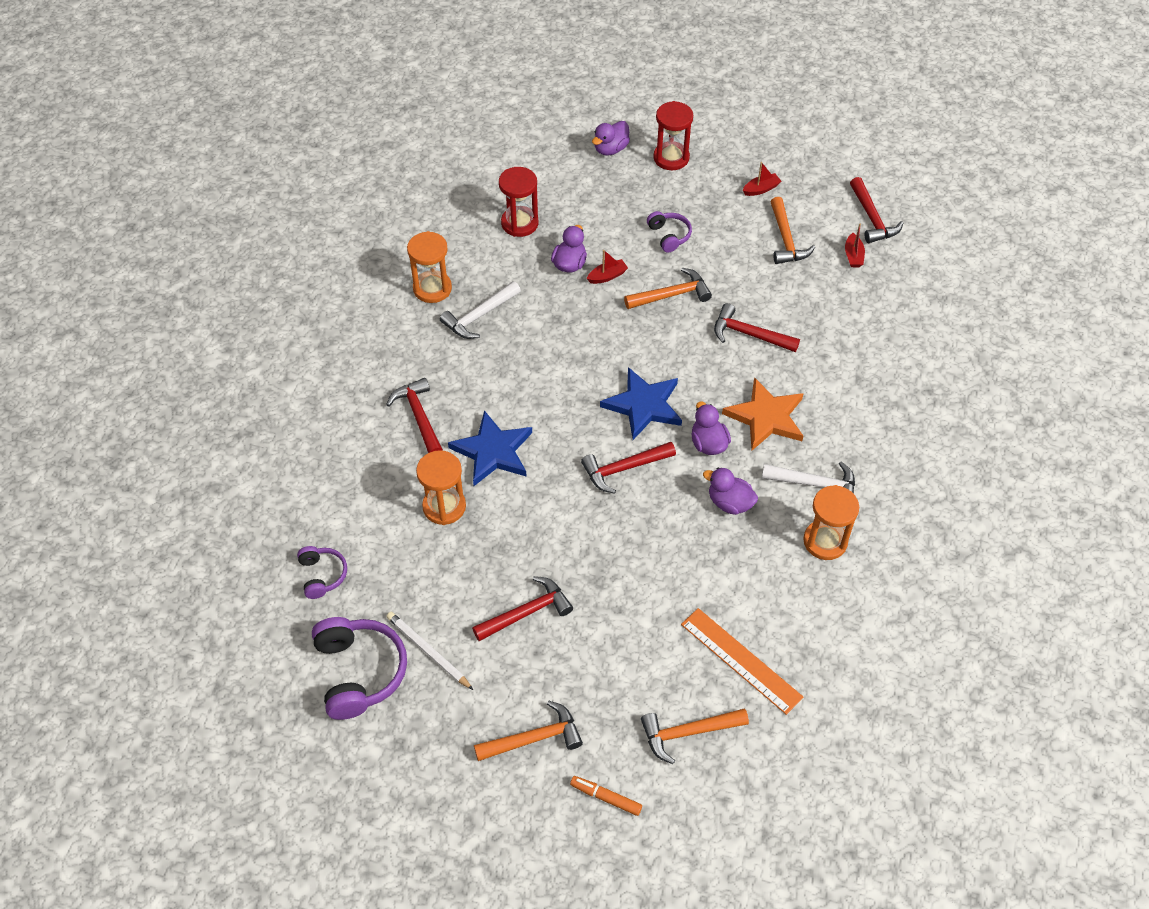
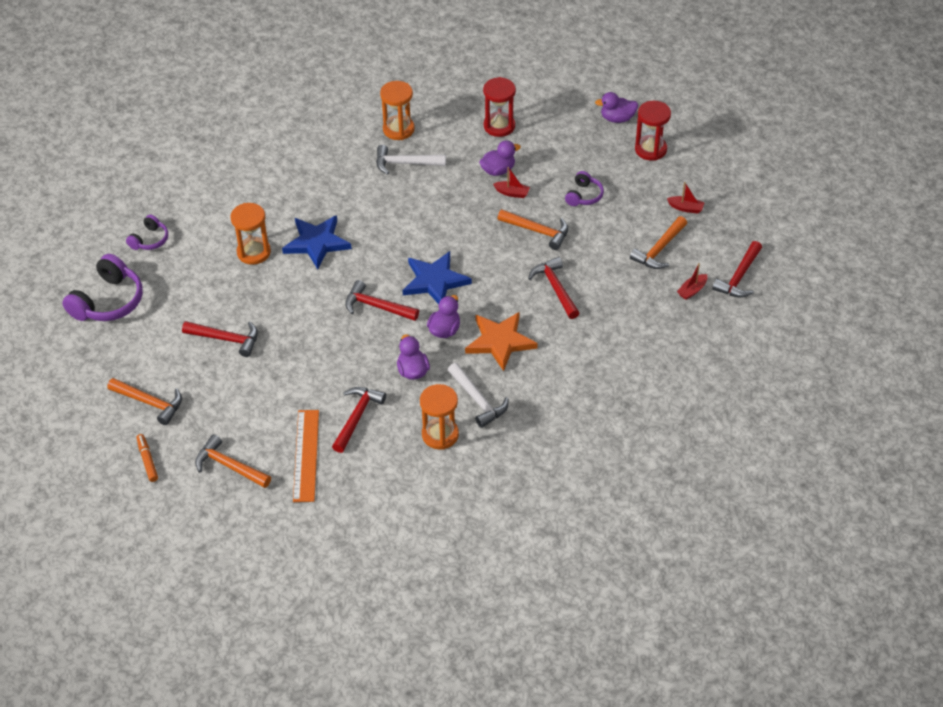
camera: 45 degrees right, 5 degrees down
red hammer [386,378,443,453] -> red hammer moved to [332,387,386,453]
white pencil [386,612,473,690] -> none

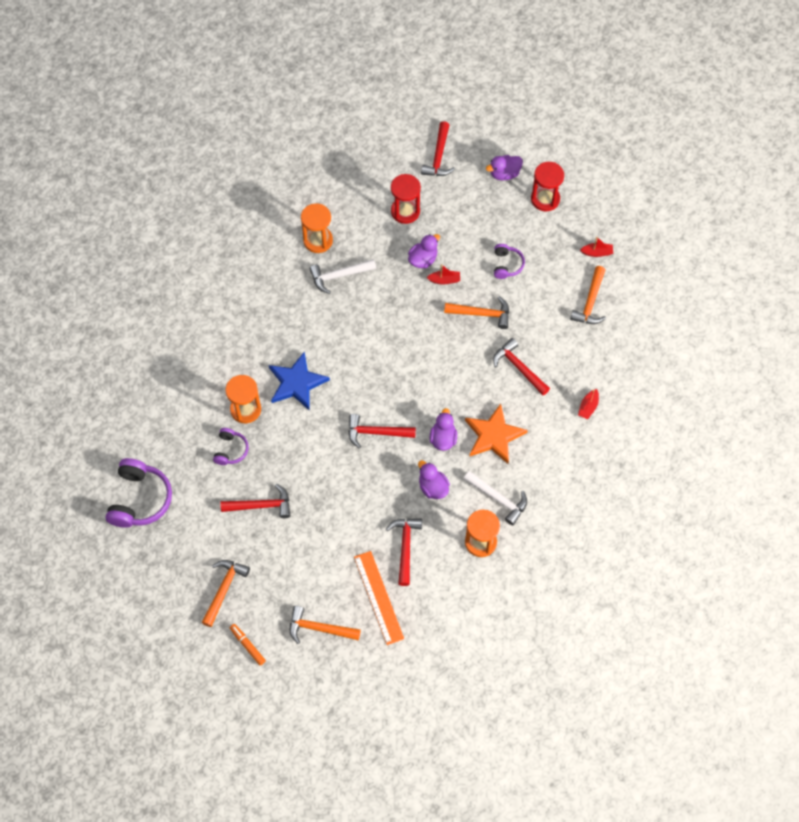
camera: 20 degrees left, 15 degrees up
orange hammer [107,378,182,425] -> orange hammer turned 75 degrees counterclockwise [201,560,250,627]
purple headphones [126,215,168,250] -> purple headphones moved to [213,428,249,465]
blue star [402,251,472,304] -> none
red boat [677,263,707,300] -> red boat moved to [578,389,599,419]
red hammer [712,241,762,298] -> red hammer moved to [421,121,455,176]

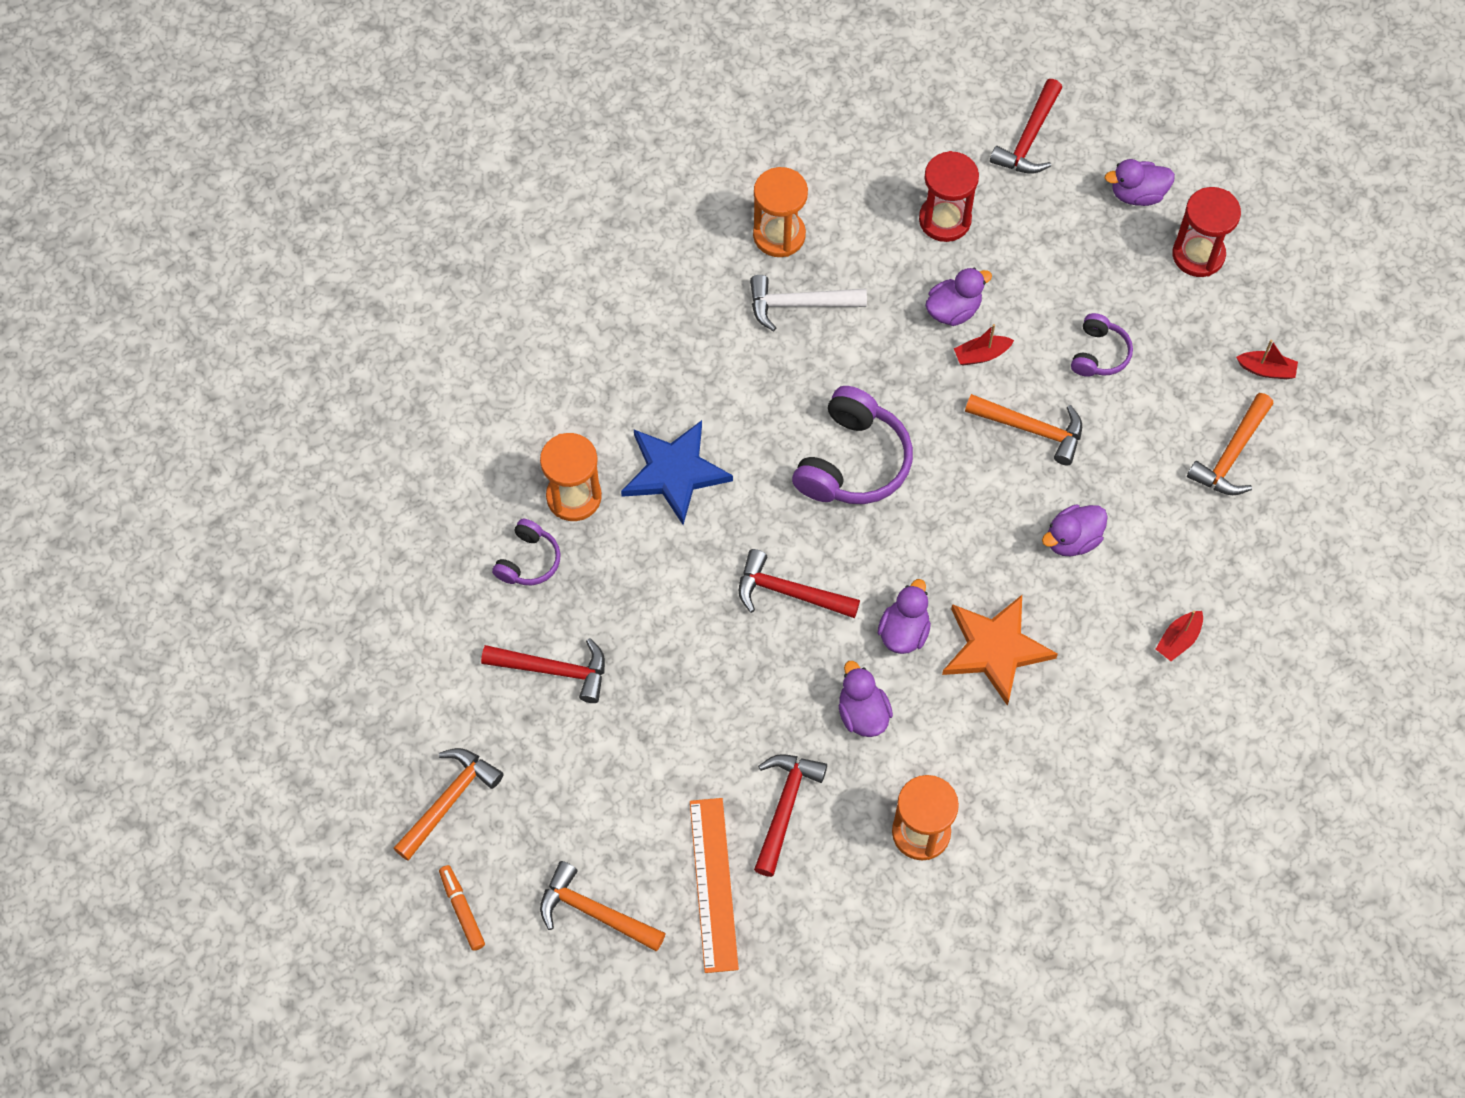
camera: 15 degrees right, 0 degrees up
purple headphones [106,458,172,528] -> purple headphones moved to [792,386,913,504]
red boat [427,264,460,285] -> red boat turned 150 degrees clockwise [954,324,1014,365]
white hammer [464,471,527,525] -> none
red hammer [493,338,550,395] -> purple duck [1042,504,1108,556]

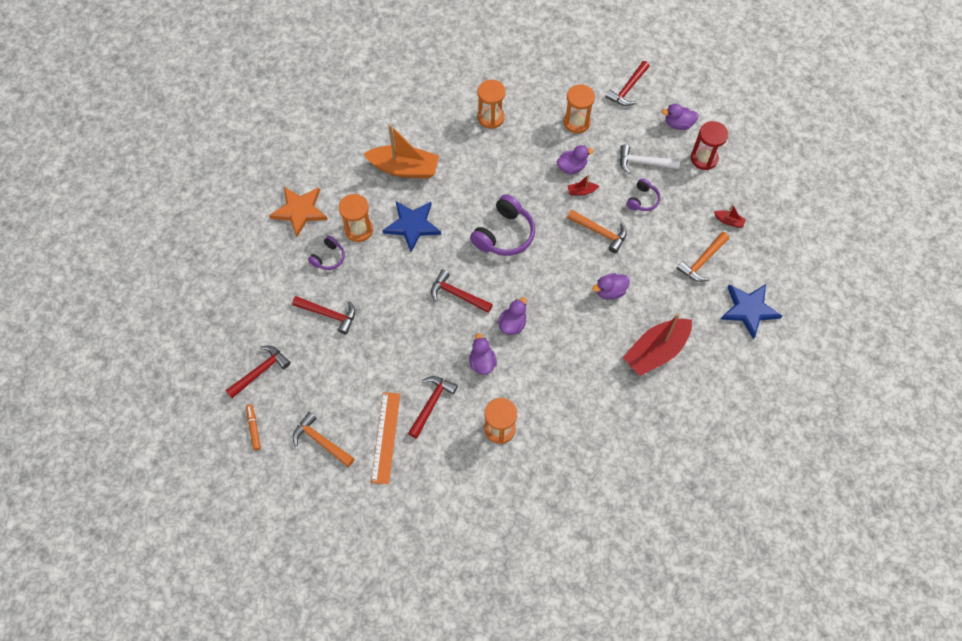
camera: 10 degrees right, 0 degrees up
orange hammer [393,748,504,861] -> red hammer [225,345,290,398]
white hammer [750,275,867,331] -> white hammer moved to [620,144,680,174]
red hourglass [919,151,979,242] -> orange hourglass [563,84,595,133]
orange star [942,595,1058,706] -> orange star moved to [269,187,328,237]
red boat [1156,611,1203,661] -> red boat [623,313,692,376], size x2.39
none -> orange boat [364,124,439,179]
none -> blue star [720,284,782,339]

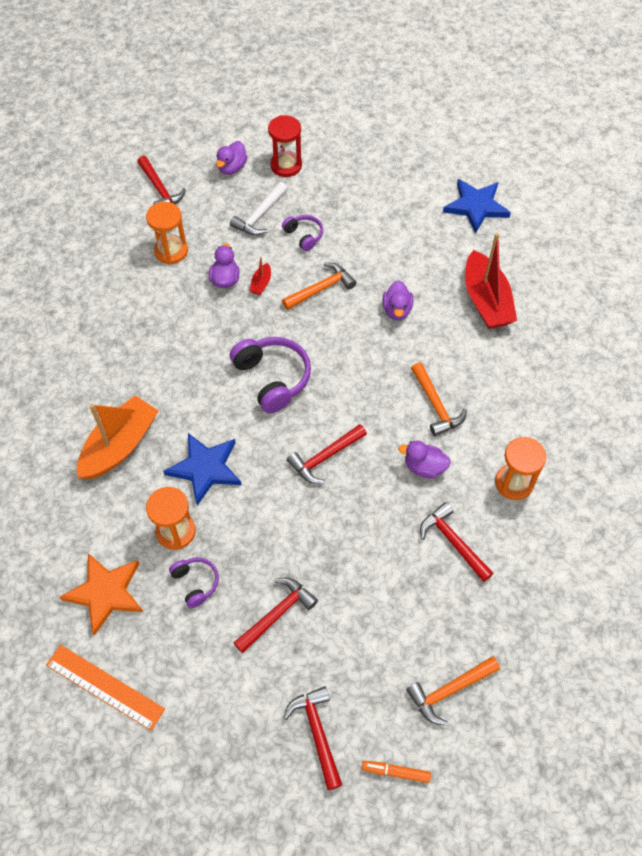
camera: 65 degrees left, 5 degrees down
orange ruler [371,392,400,484] -> orange ruler moved to [46,645,165,731]
orange hourglass [478,80,506,129] -> none
purple duck [498,297,527,335] -> none
orange hammer [676,232,729,282] -> orange hammer moved to [411,363,467,436]
red boat [714,204,746,228] -> none

